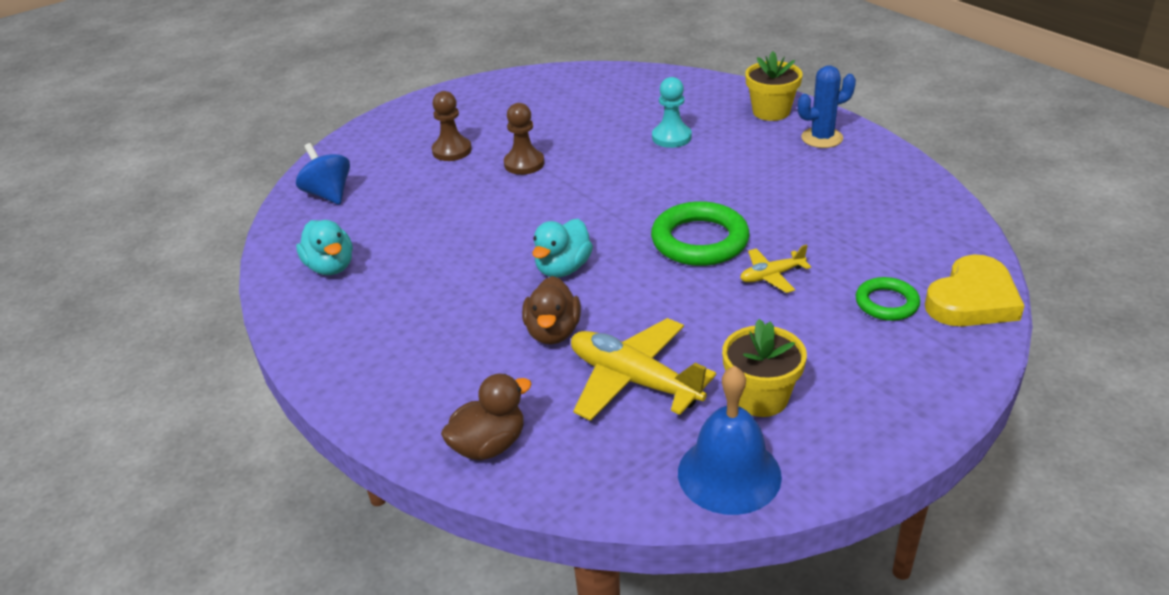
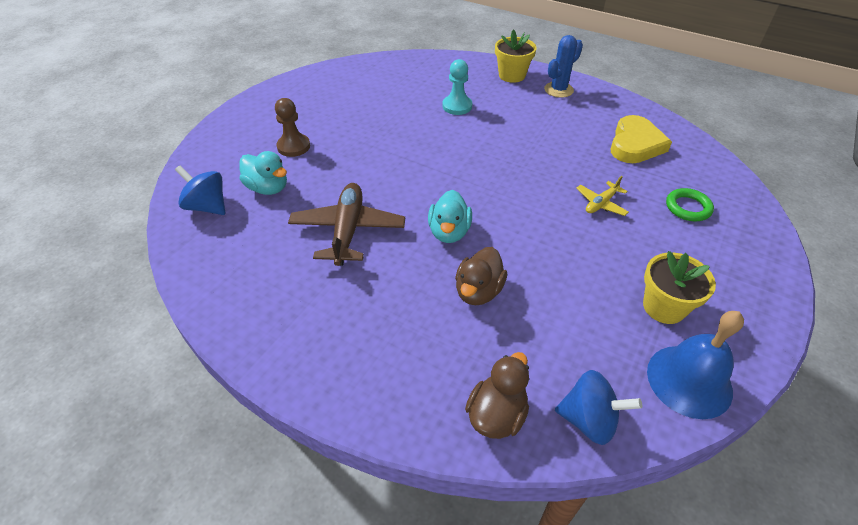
camera: 25 degrees left, 10 degrees up
turquoise duck [296,220,353,275] -> turquoise duck moved to [239,151,287,195]
brown pawn [504,103,544,175] -> none
brown duck [522,276,581,345] -> brown duck turned 45 degrees clockwise [455,247,507,305]
yellow plane [571,318,716,421] -> none
green ring [651,201,750,266] -> none
yellow heart [925,255,1024,326] -> yellow heart moved to [611,115,672,163]
none -> brown plane [288,183,405,266]
none -> blue spinning top [555,370,642,445]

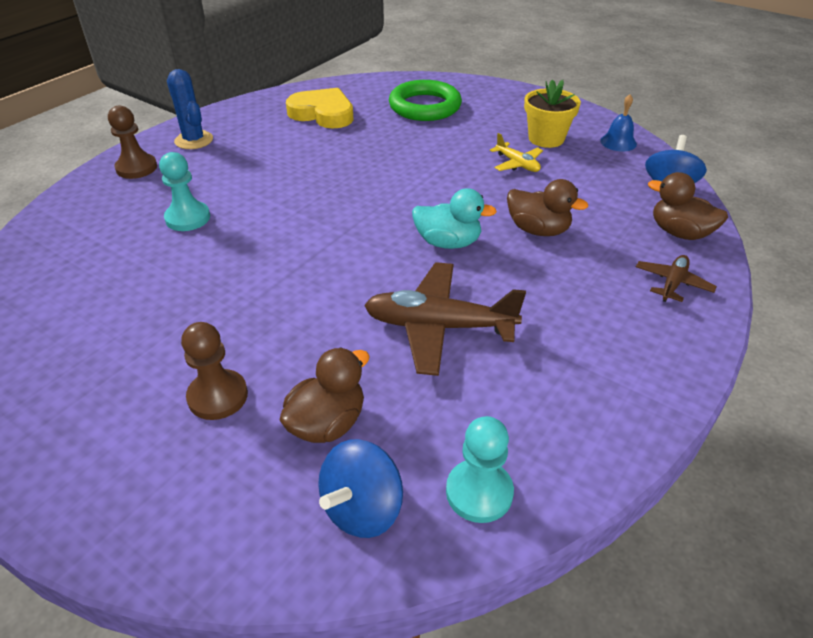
camera: 85 degrees left, 5 degrees down
turquoise duck [239,151,287,195] -> brown duck [280,347,370,443]
yellow flower pot [495,29,537,83] -> brown pawn [108,106,157,179]
yellow plane [576,176,629,216] -> yellow plane moved to [490,133,543,172]
blue bell [647,311,744,419] -> blue bell [600,94,637,151], size x0.56
green ring [666,188,714,221] -> green ring [389,80,462,121], size x1.72
none -> turquoise pawn [446,416,514,523]
none -> brown plane [636,255,717,302]

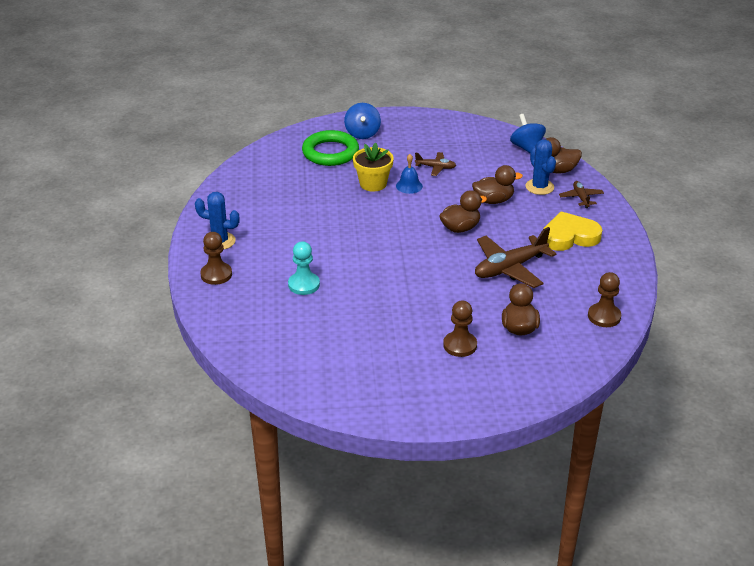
camera: 40 degrees left, 5 degrees down
yellow heart [286,88,354,129] -> yellow heart moved to [544,211,602,251]
blue spinning top [318,439,403,538] -> blue spinning top moved to [344,103,381,139]
turquoise duck [412,188,497,249] -> brown duck [439,190,487,233]
turquoise pawn [446,416,514,523] -> brown pawn [588,272,621,327]
yellow plane [490,133,543,172] -> brown plane [415,152,456,176]
yellow flower pot [524,79,581,148] -> yellow flower pot moved to [353,143,394,192]
blue bell [600,94,637,151] -> blue bell moved to [396,154,423,194]
none -> blue cactus [526,139,556,195]

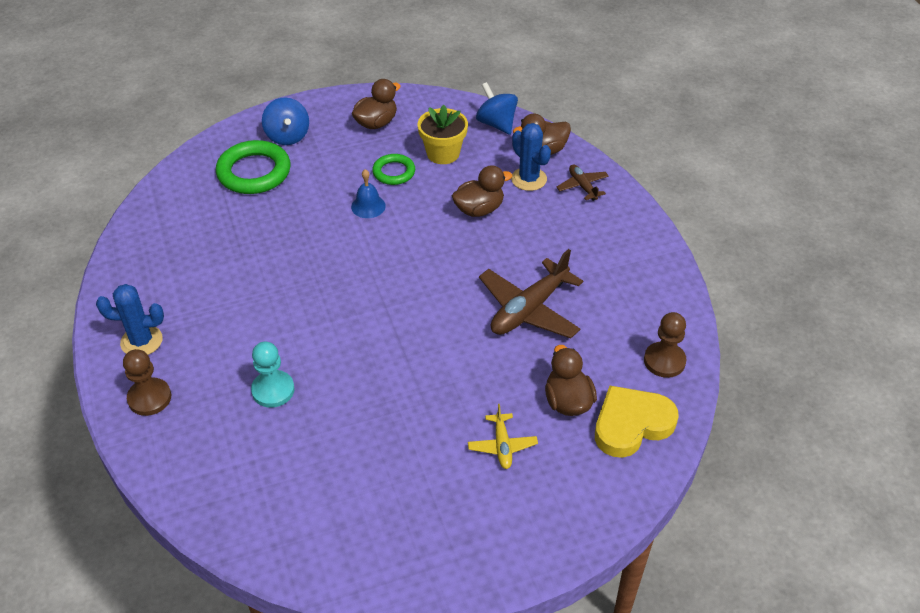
camera: 15 degrees left, 10 degrees up
yellow flower pot [353,143,394,192] -> yellow flower pot moved to [418,105,468,164]
brown plane [415,152,456,176] -> green ring [372,154,415,185]
brown duck [439,190,487,233] -> brown duck moved to [352,79,401,129]
brown pawn [443,301,477,357] -> yellow plane [468,404,538,469]
yellow heart [544,211,602,251] -> yellow heart moved to [595,386,679,458]

